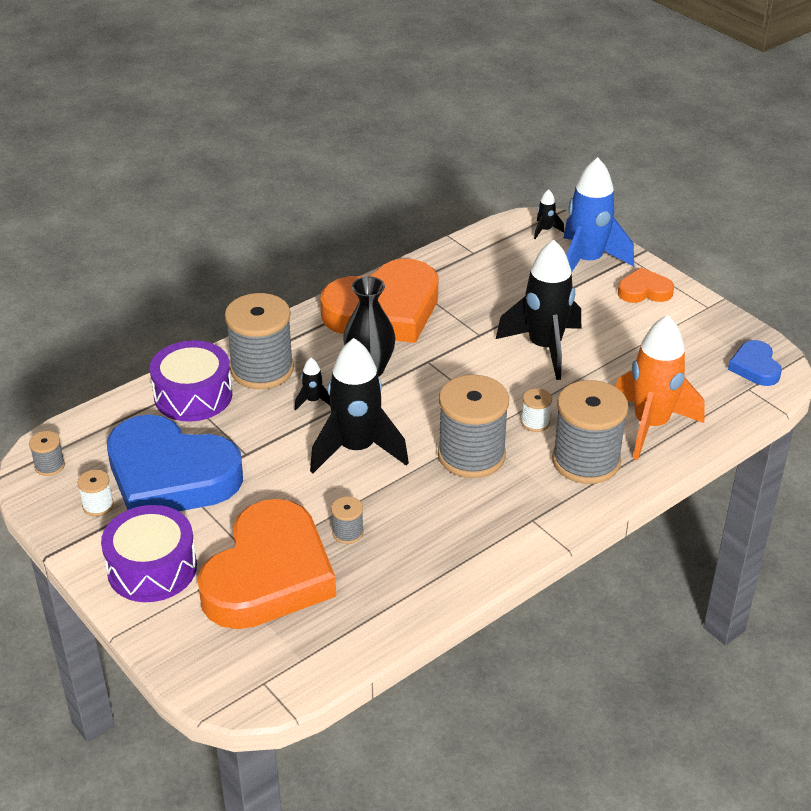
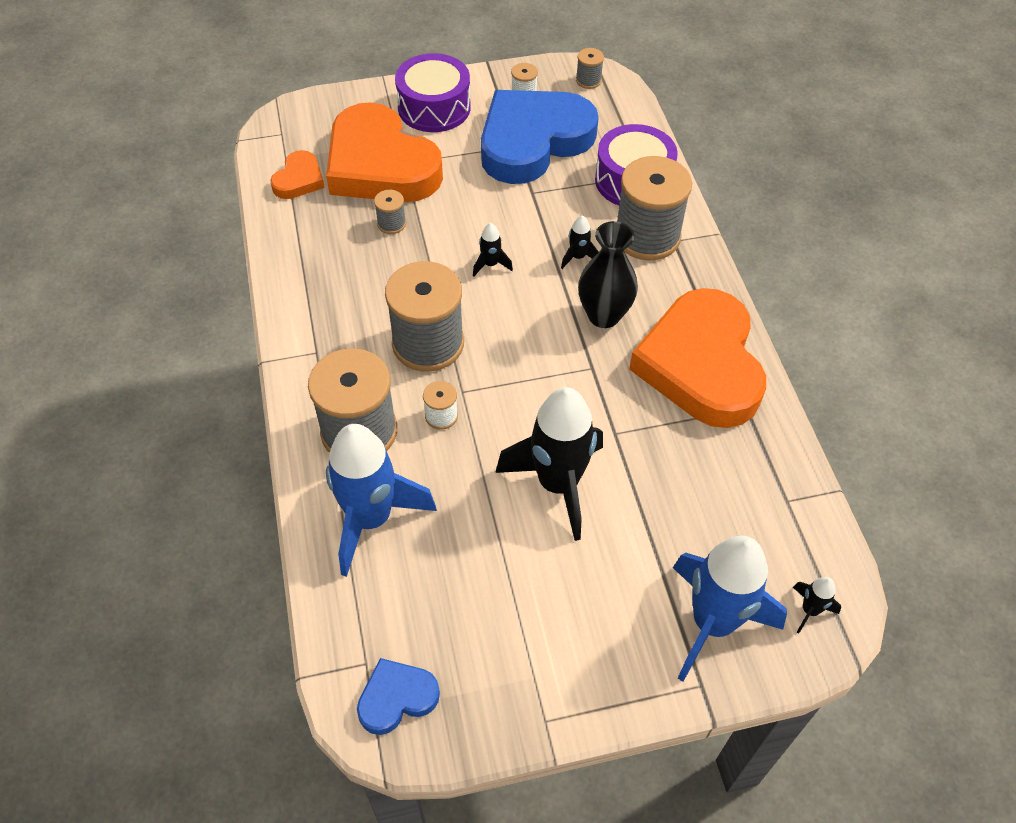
camera: 115 degrees right, 15 degrees up
black rocket [310,338,409,473] -> black rocket [473,223,513,276], size x0.41
orange rocket [616,315,705,460] -> blue rocket [326,424,437,577]
orange heart [618,267,674,303] -> orange heart moved to [270,150,325,199]
blue heart [728,340,782,386] -> blue heart turned 45 degrees counterclockwise [357,658,440,735]

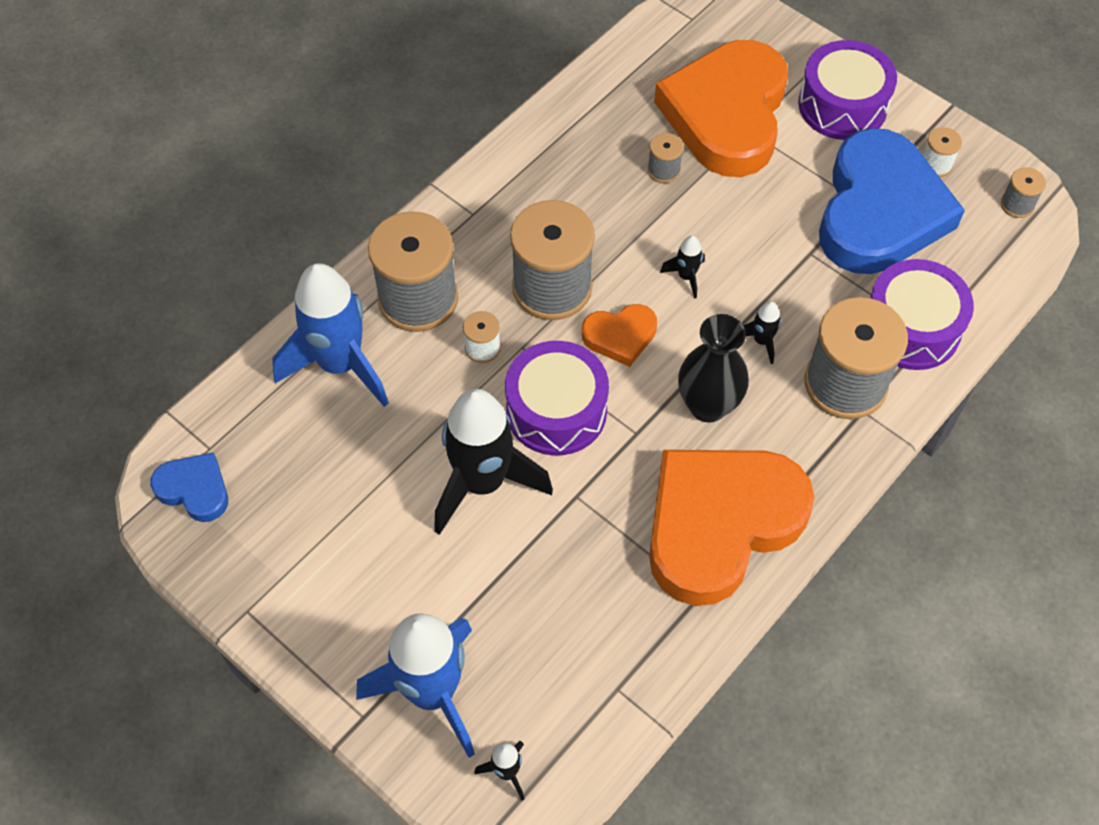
camera: 55 degrees right, 5 degrees up
orange heart [270,150,325,199] -> orange heart moved to [582,304,657,367]
blue heart [481,90,599,184] -> blue heart turned 90 degrees clockwise [819,128,965,274]
none -> purple drum [505,341,609,456]

